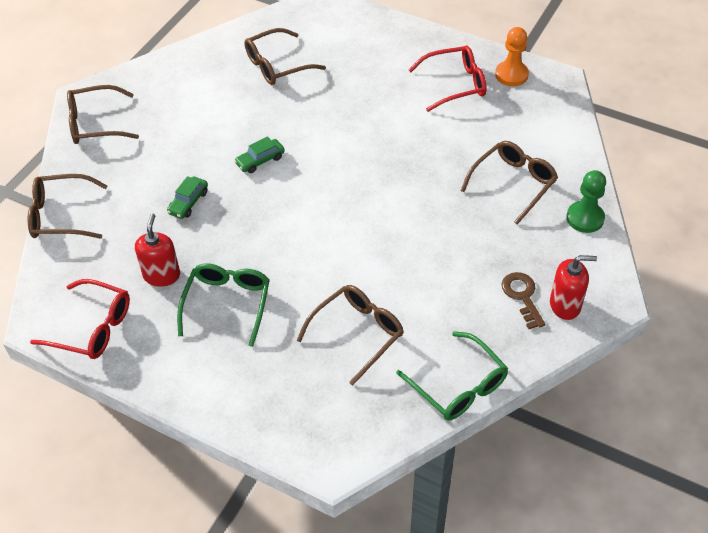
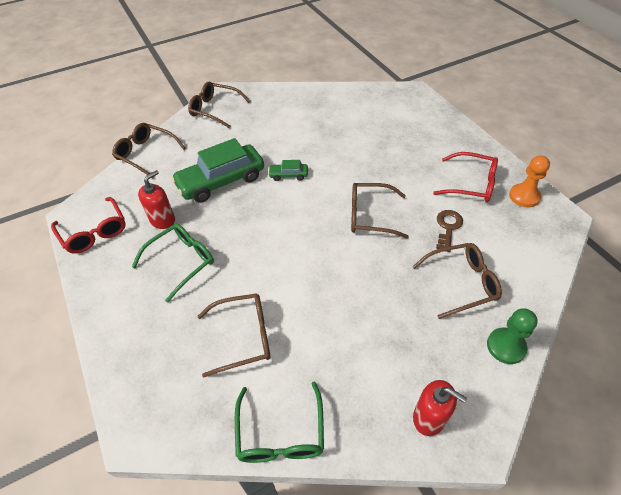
camera: 35 degrees right, 0 degrees up
green car [167,176,208,219] -> green car [171,138,264,203], size x2.23
brown glasses [244,28,326,85] -> brown glasses moved to [351,183,409,239]
brown key [502,272,545,329] -> brown key moved to [436,210,463,252]

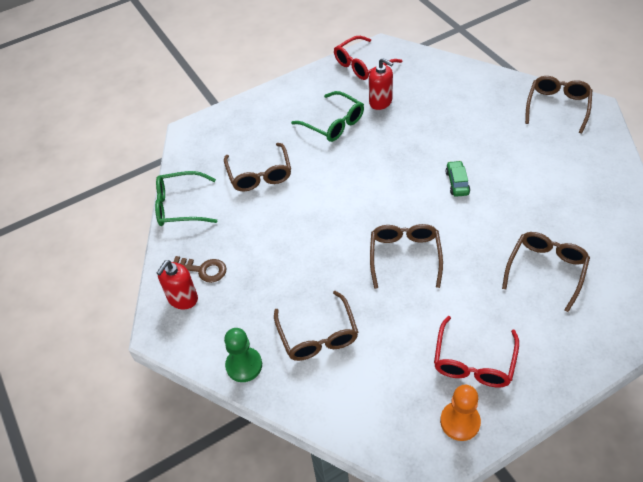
camera: 90 degrees right, 0 degrees up
brown glasses [112,123,186,178] -> brown glasses moved to [502,232,590,312]
green car [171,138,264,203] -> none
brown key [436,210,463,252] -> brown key moved to [173,256,226,283]

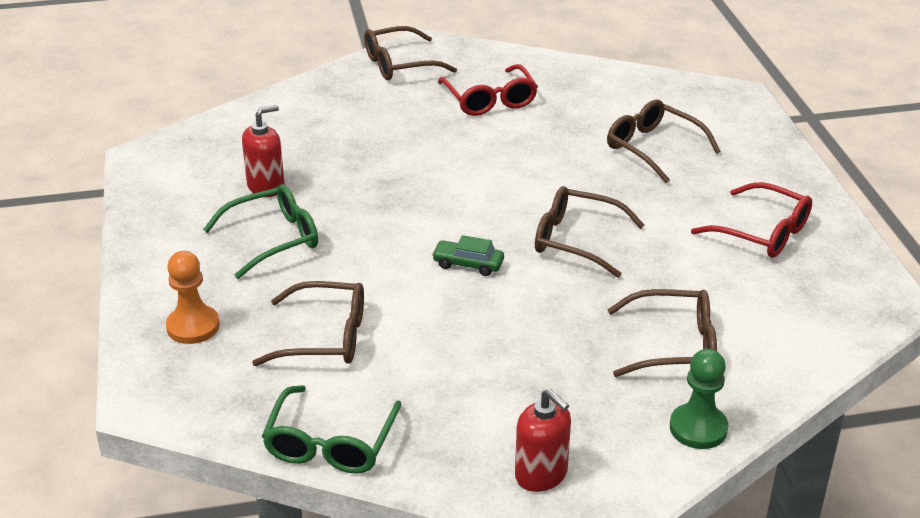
camera: 75 degrees left, 15 degrees down
brown key [173,256,226,283] -> none
red glasses [334,36,402,80] -> red glasses moved to [438,64,538,116]
orange pawn [440,385,481,441] -> orange pawn moved to [166,251,220,344]
green car [446,161,470,197] -> green car moved to [432,235,504,276]
brown glasses [525,76,592,133] -> brown glasses turned 60 degrees counterclockwise [364,26,457,80]

